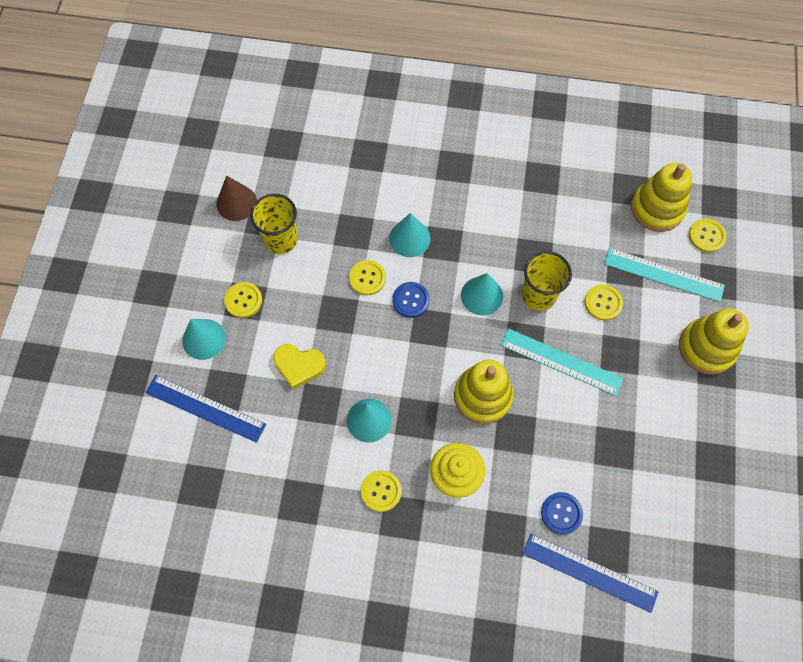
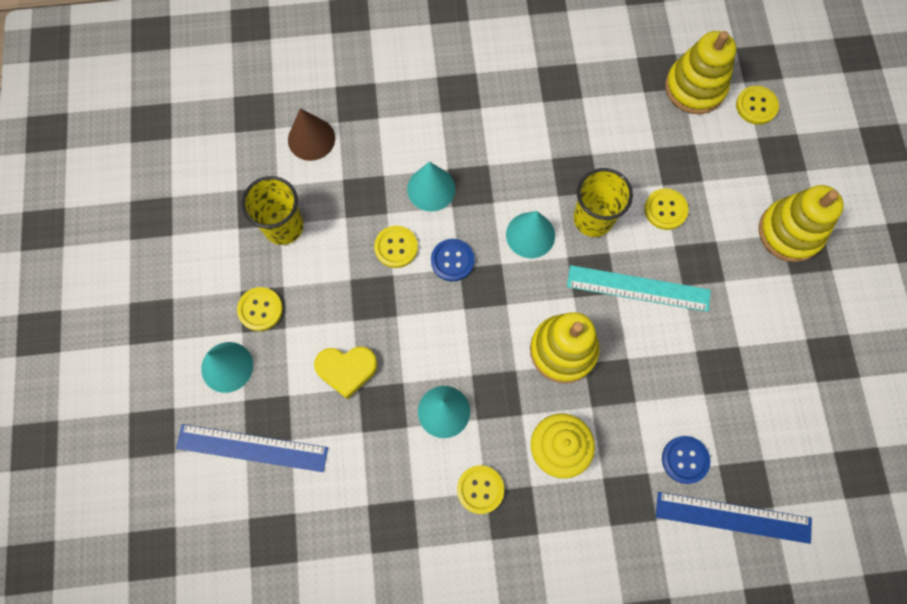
camera: 15 degrees left, 5 degrees up
brown cone [217,175,257,221] -> brown cone moved to [288,108,335,161]
turquoise ruler [604,248,725,302] -> none

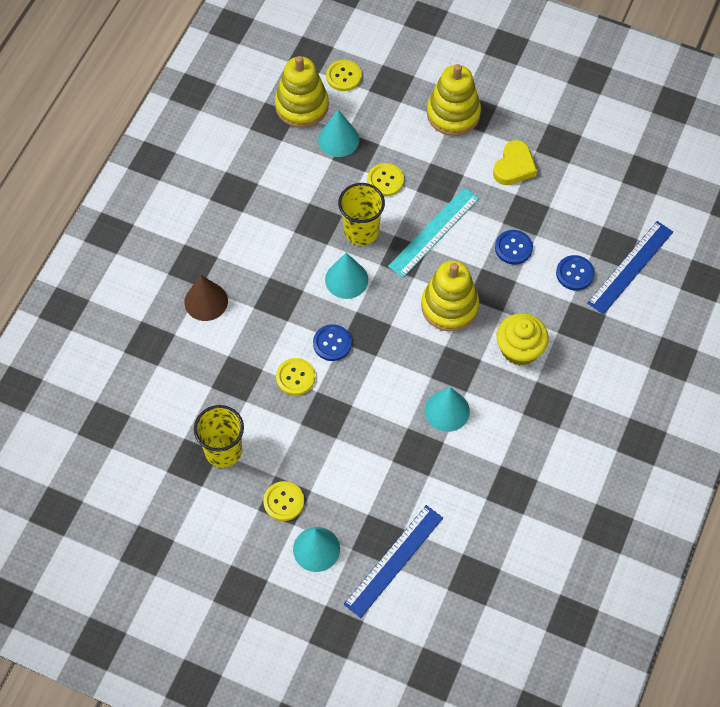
camera: 60 degrees left, 10 degrees down
brown cone [288,108,335,161] -> brown cone moved to [184,275,228,321]
yellow heart [314,346,378,399] -> yellow heart moved to [493,140,537,185]
turquoise cone [407,161,456,211] -> turquoise cone moved to [318,110,359,157]
yellow button [457,465,504,514] -> none
none -> blue button [495,230,533,265]

